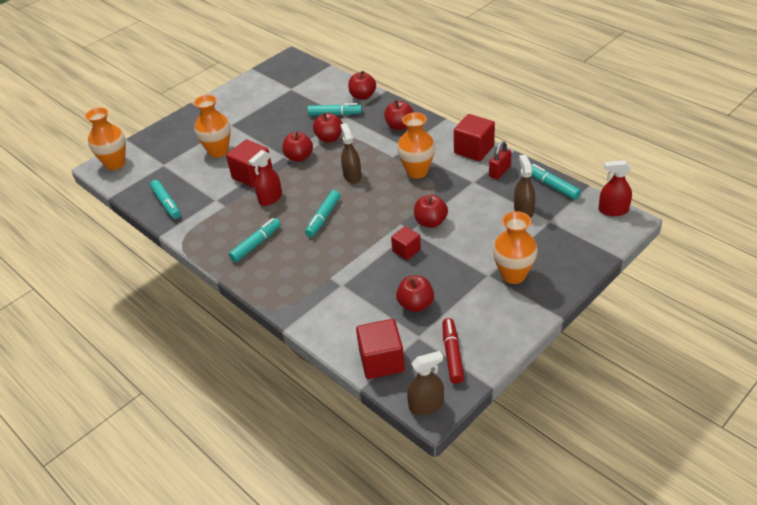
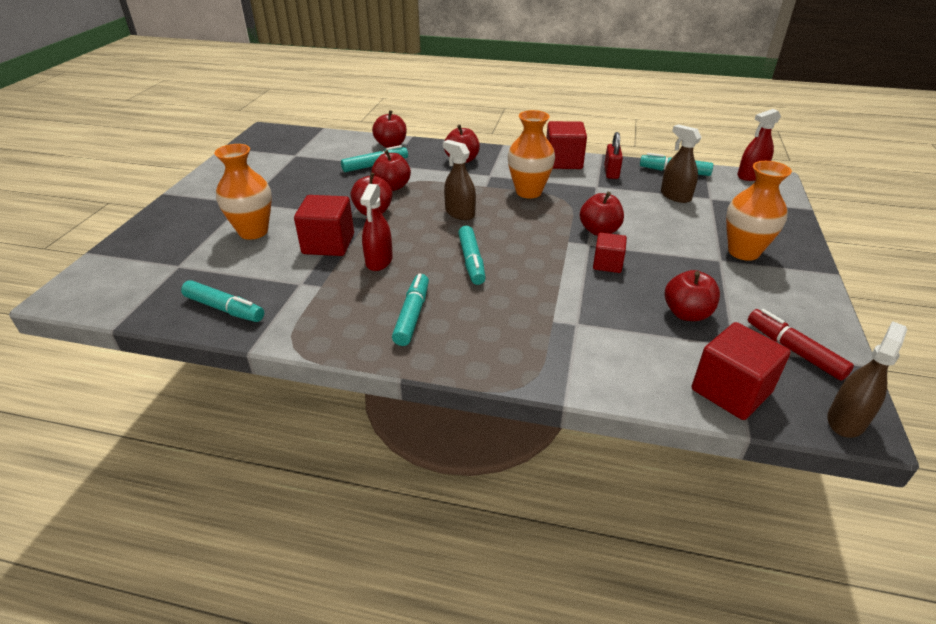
camera: 35 degrees left, 5 degrees down
orange vase [85,107,126,170] -> none

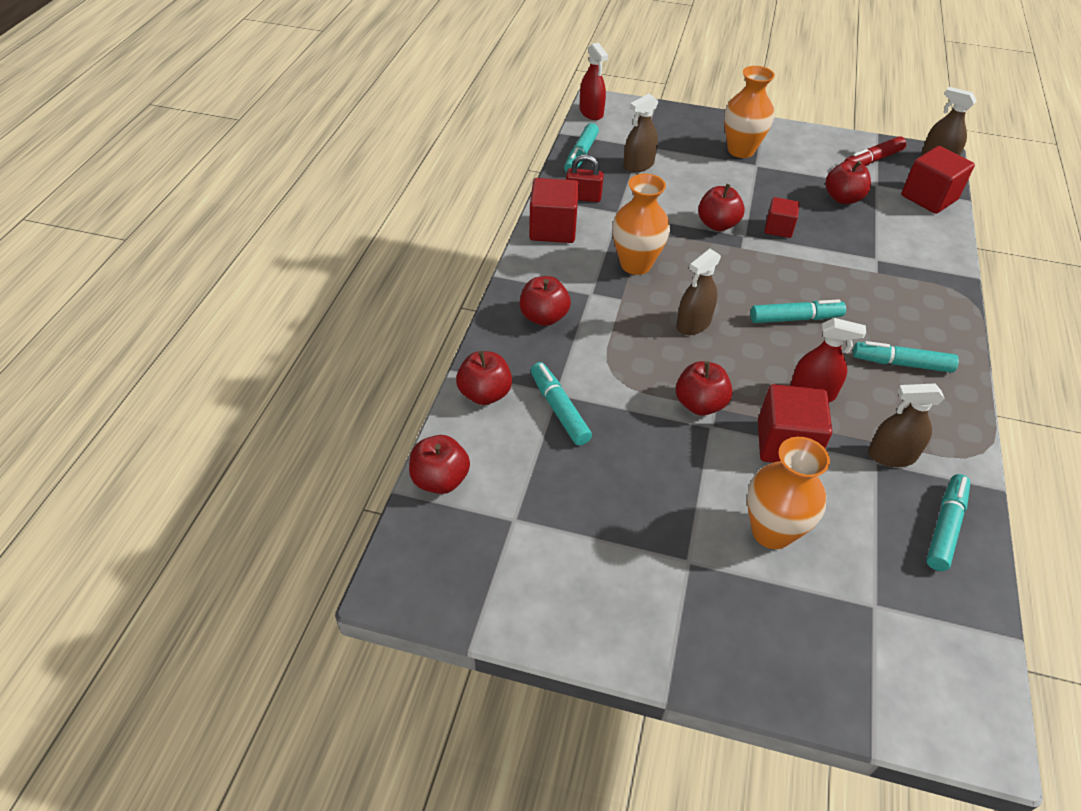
camera: 90 degrees left, 10 degrees up
red apple [371,150,411,191] -> red apple moved to [409,435,470,494]
none -> brown spray bottle [868,384,945,467]

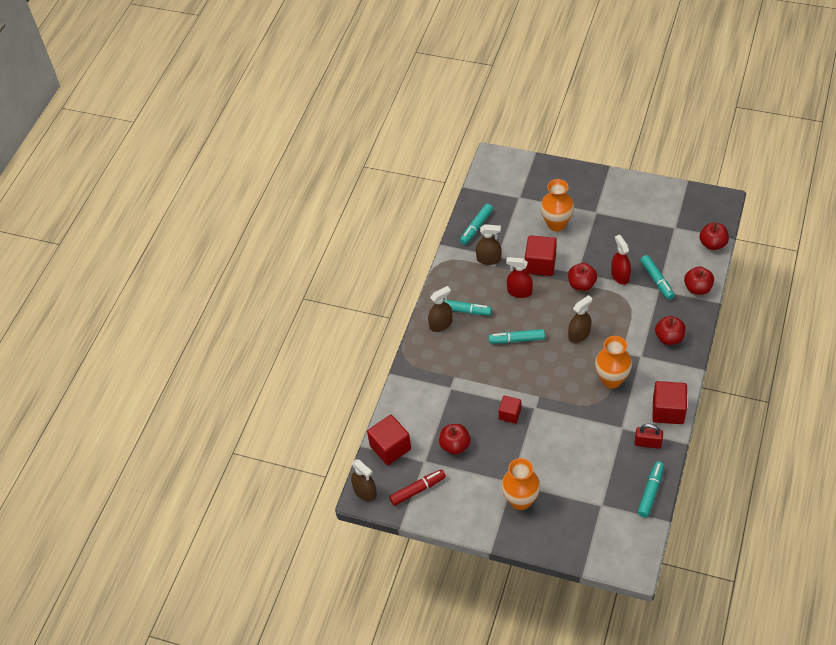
camera: 170 degrees left, 5 degrees up
red spray bottle [579,43,608,120] -> red spray bottle moved to [611,235,631,285]
brown spray bottle [623,94,659,173] -> brown spray bottle moved to [428,286,452,332]
red apple [698,184,745,231] -> none

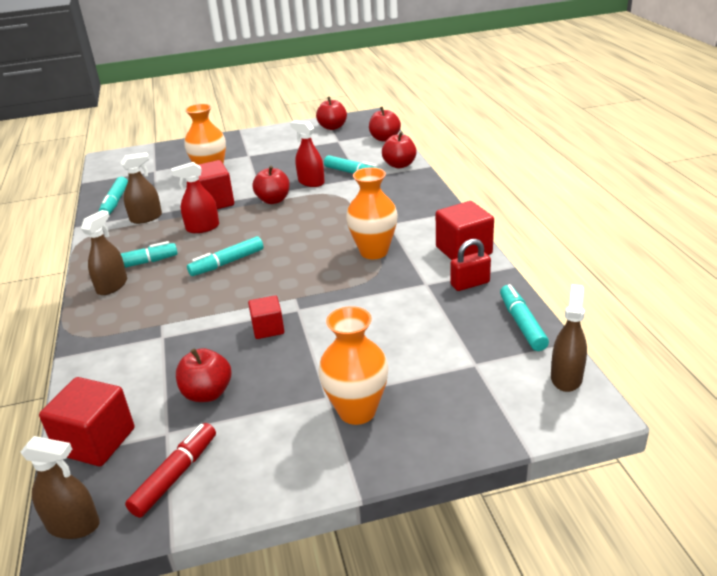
camera: 35 degrees left, 20 degrees down
brown spray bottle [568,295,592,343] -> brown spray bottle moved to [551,284,587,392]
red apple [655,316,686,345] -> red apple moved to [316,97,347,130]

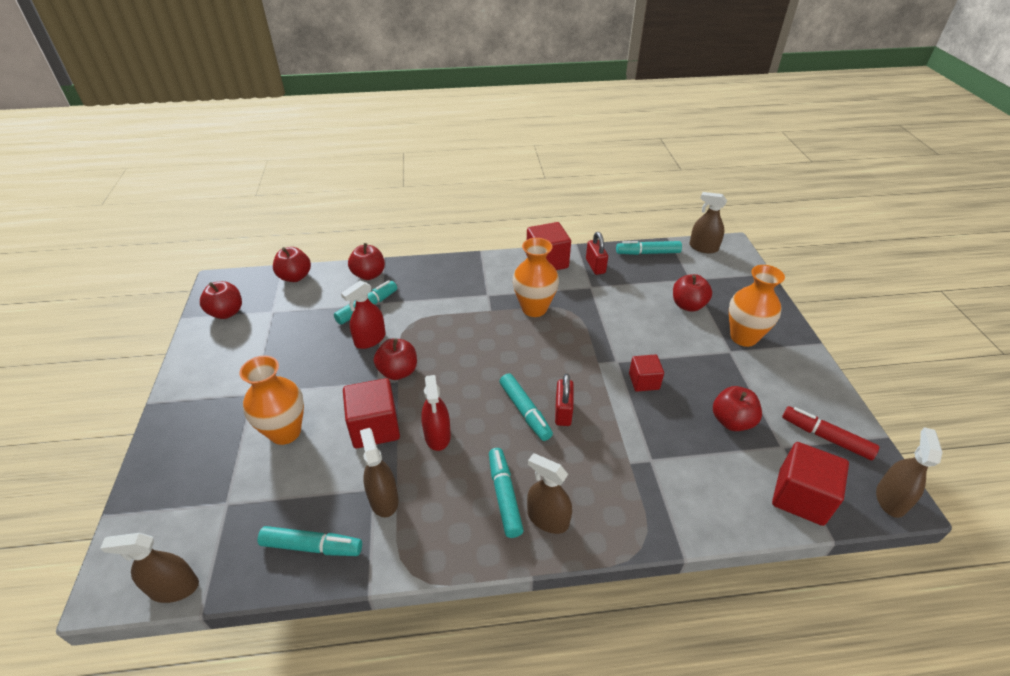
camera: 85 degrees left, 10 degrees up
none -> brown spray bottle [100,533,199,603]
none -> red padlock [555,374,574,426]
none -> red apple [673,274,712,312]

